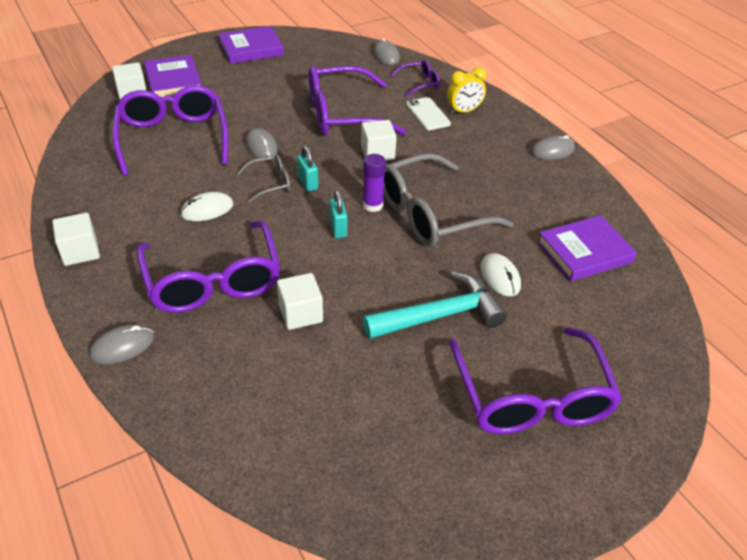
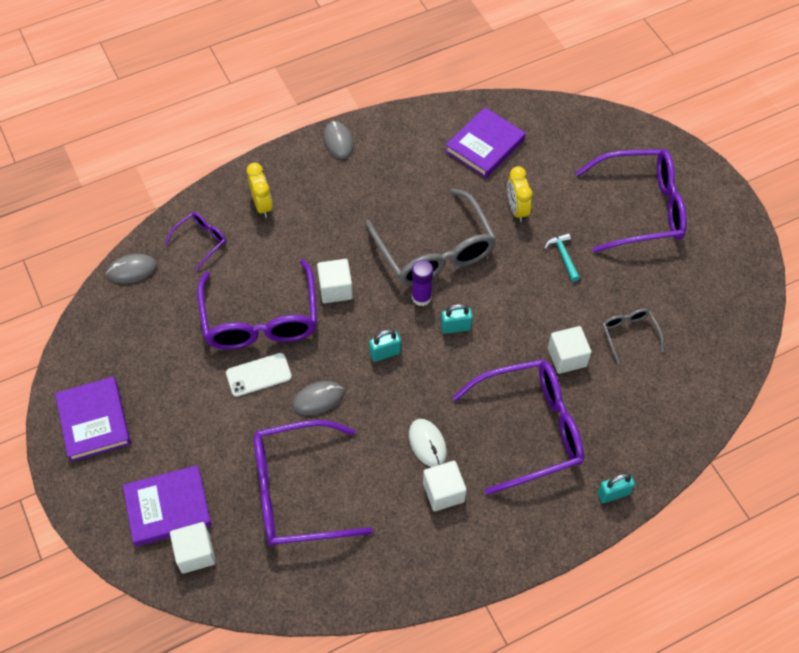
camera: 85 degrees left, 15 degrees up
white cube [52,213,100,266] -> white cube moved to [423,461,467,512]
grey mouse [89,324,154,364] -> turquoise padlock [597,473,635,503]
grey glasses [237,154,290,203] -> grey glasses moved to [602,308,664,365]
turquoise hammer [363,271,507,339] -> turquoise hammer [544,233,580,282], size x0.47
purple glasses [391,60,440,97] -> purple glasses turned 60 degrees clockwise [165,212,226,270]
white phone [406,97,451,130] -> white phone moved to [226,353,292,397]
white mouse [481,253,521,296] -> yellow clock [507,166,533,222]
purple book [537,215,637,281] -> purple book turned 60 degrees clockwise [445,107,526,178]

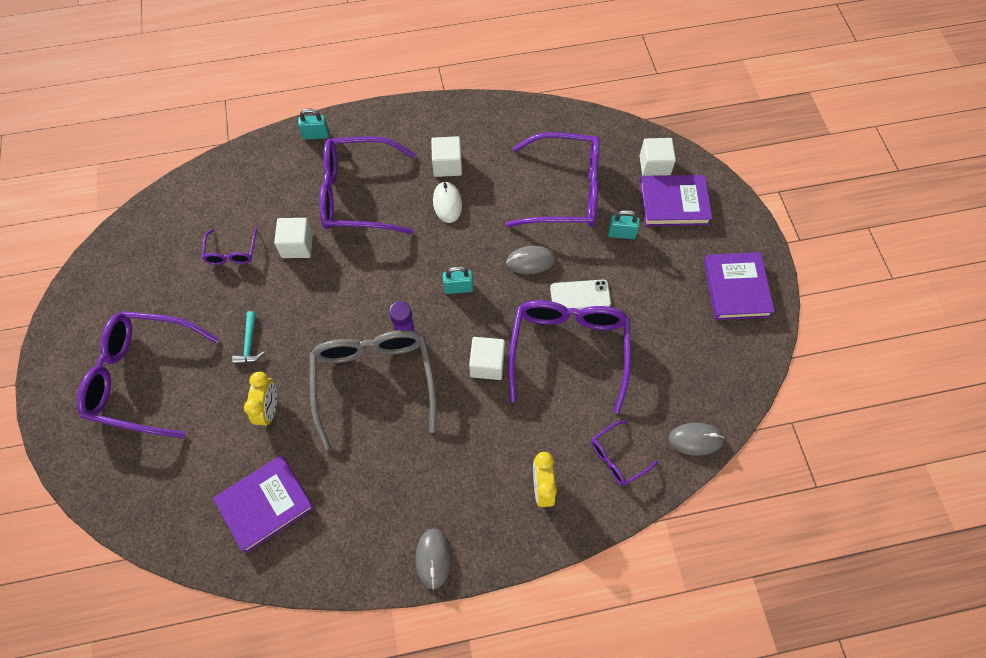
camera: 165 degrees left, 5 degrees up
turquoise padlock [441,304,473,334] -> turquoise padlock moved to [608,210,640,239]
grey glasses [602,308,664,365] -> purple glasses [202,228,257,265]

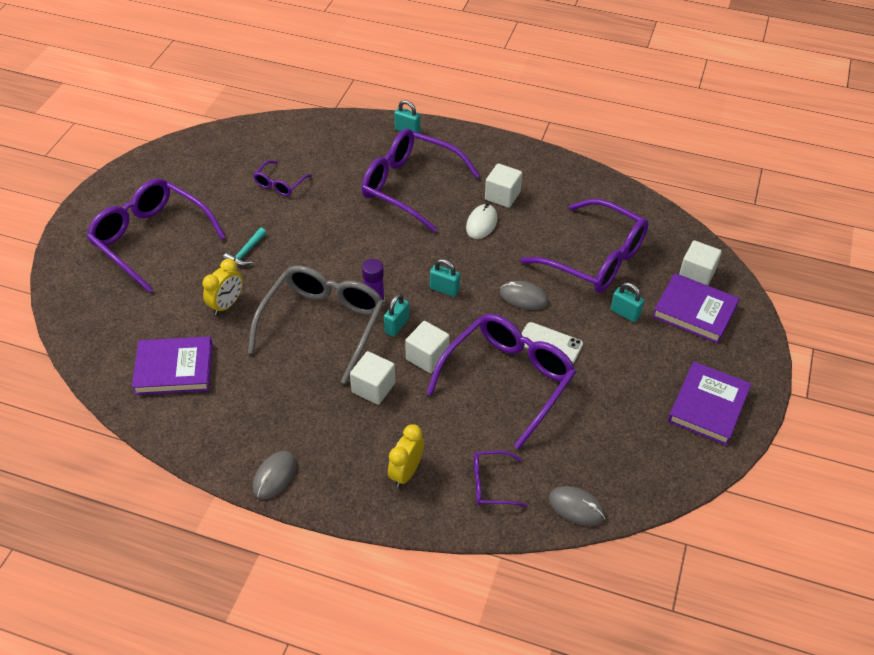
camera: 30 degrees right, 15 degrees down
white cube [274,218,313,258] -> white cube moved to [350,351,395,405]
none -> turquoise padlock [384,294,409,336]

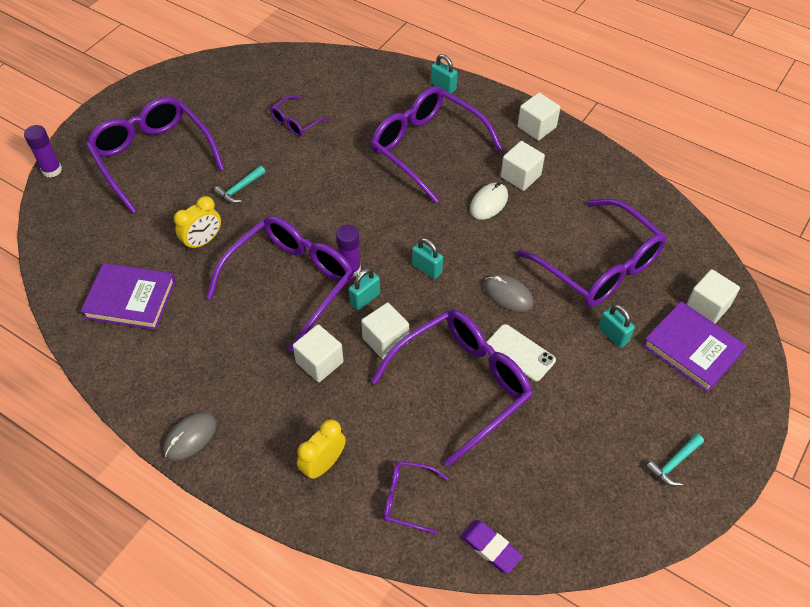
camera: 15 degrees right, 5 degrees up
grey glasses [248,265,384,384] -> purple glasses [206,216,354,353]
grey mouse [549,486,605,526] -> purple eraser [461,520,523,574]
purple book [668,362,751,446] -> turquoise hammer [646,434,704,486]
none -> purple glue stick [24,125,62,178]
none -> white cube [518,93,560,141]

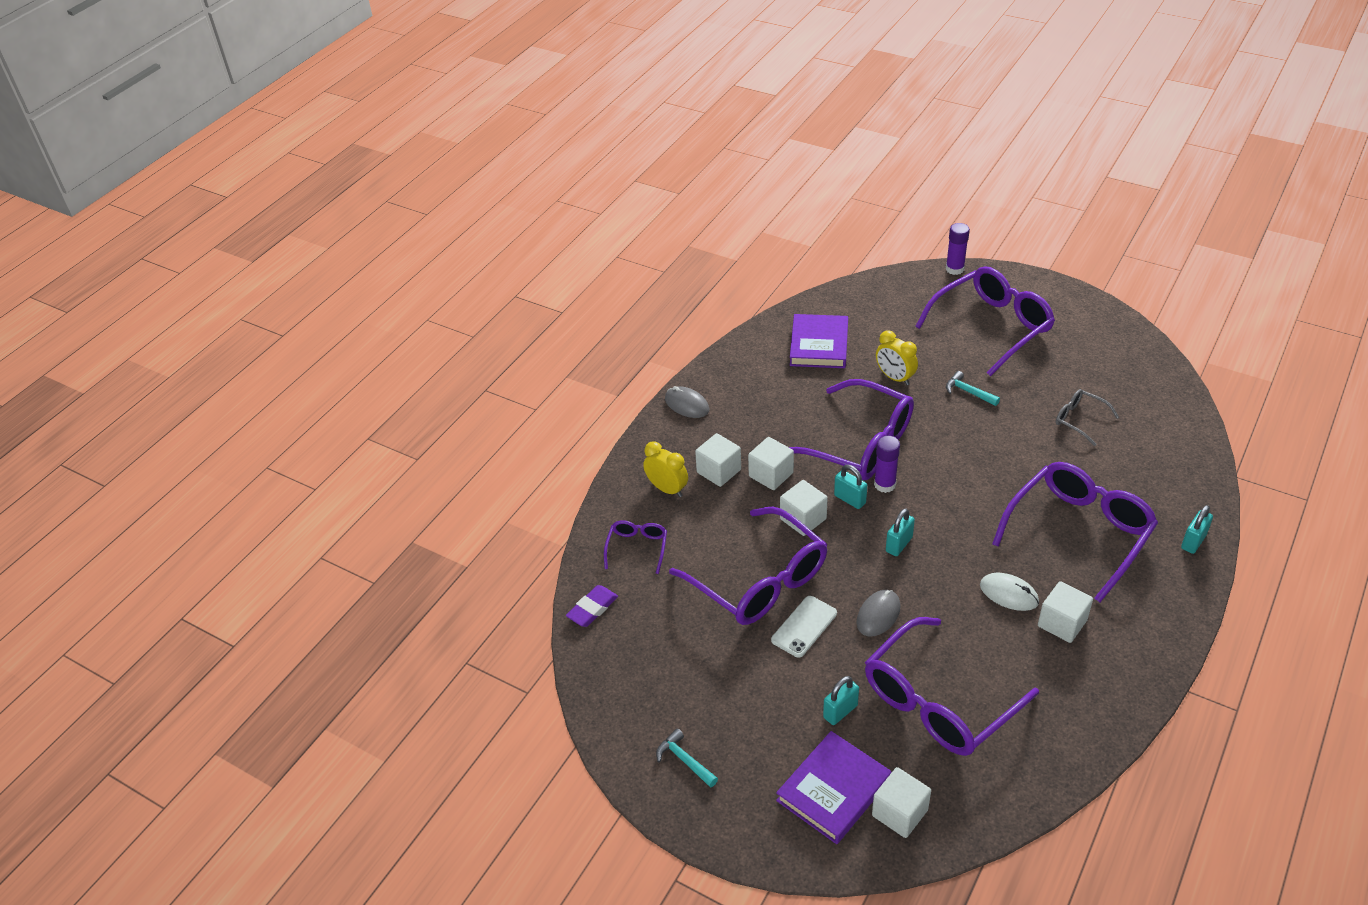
camera: 90 degrees right, 10 degrees down
purple glasses [270,95,331,137] -> grey glasses [1056,389,1119,446]
white cube [518,93,560,141] -> white cube moved to [695,433,741,487]

